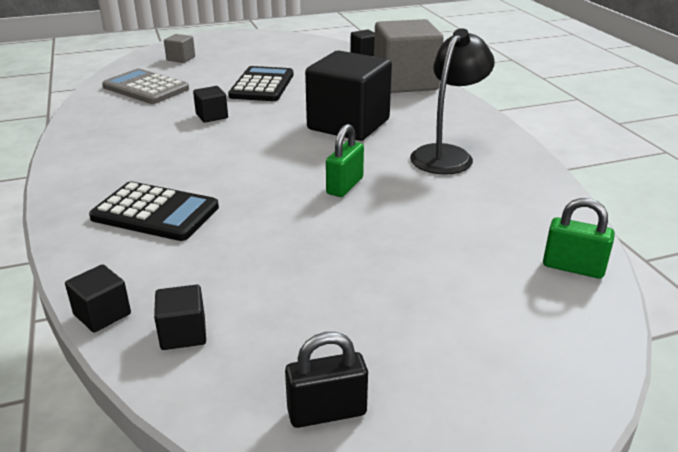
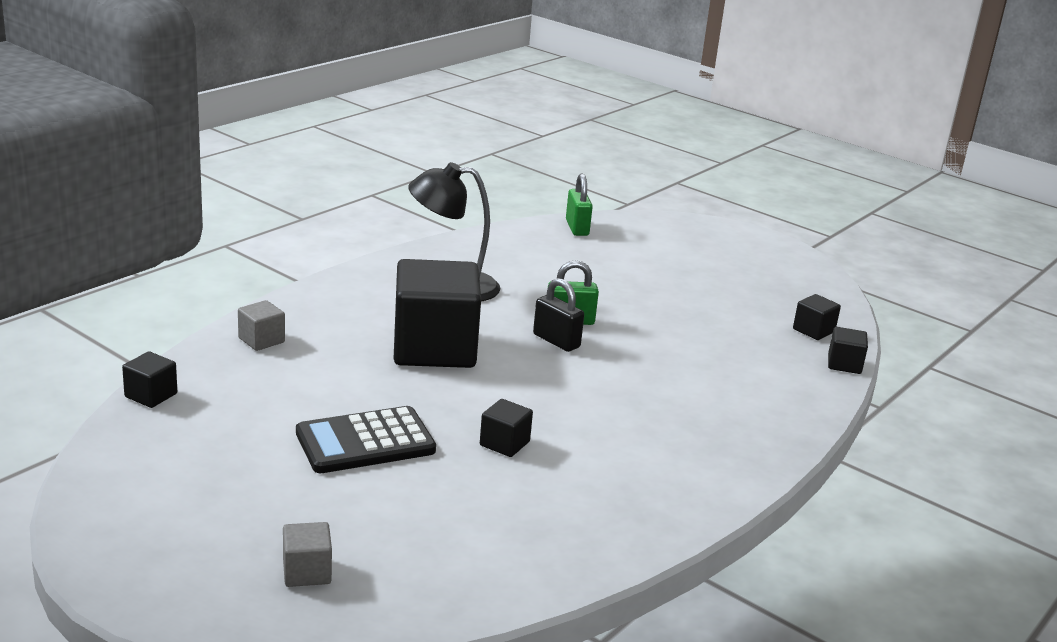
camera: 125 degrees left, 5 degrees down
black calculator [89,182,219,241] -> none
grey calculator [102,69,189,104] -> none
black padlock [285,332,368,428] -> black padlock moved to [533,278,584,352]
grey cube [374,19,444,93] -> grey cube [238,300,285,351], size x0.42

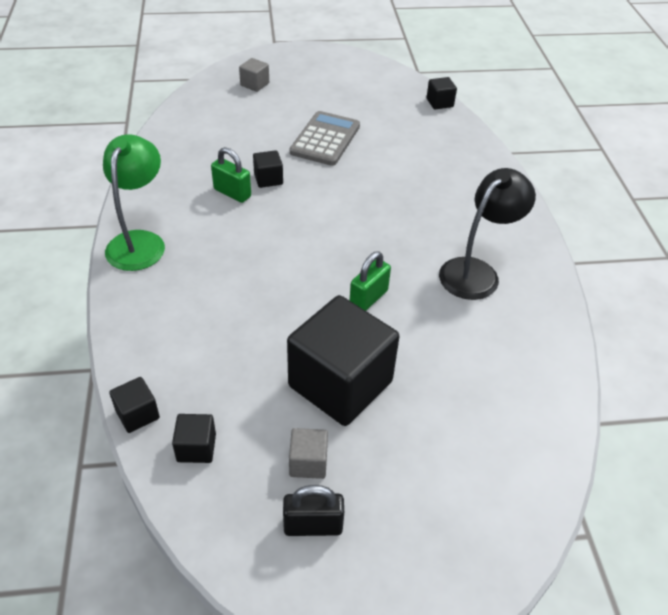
camera: 135 degrees right, 20 degrees up
grey cube [238,300,285,351] -> grey cube moved to [289,428,328,479]
black calculator [296,406,436,473] -> grey calculator [290,111,360,166]
black cube [394,259,481,368] -> black cube moved to [287,295,399,426]
black padlock [533,278,584,352] -> black padlock moved to [283,485,344,536]
green padlock [566,174,593,236] -> green padlock moved to [211,147,251,203]
none -> green lamp [103,134,165,271]

